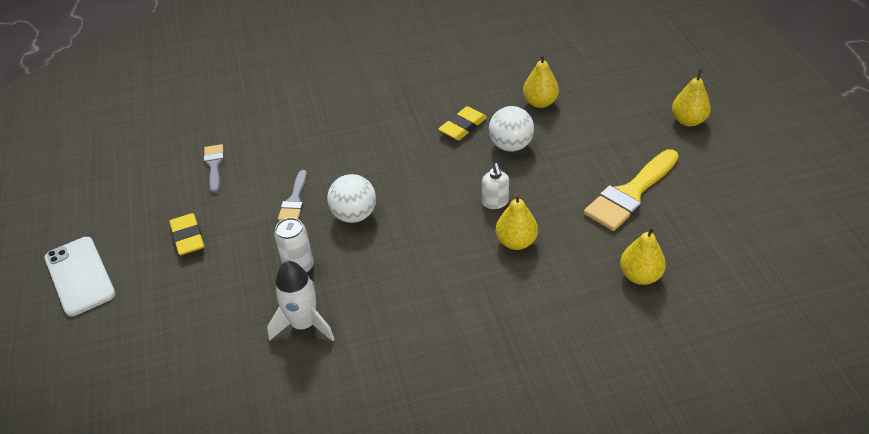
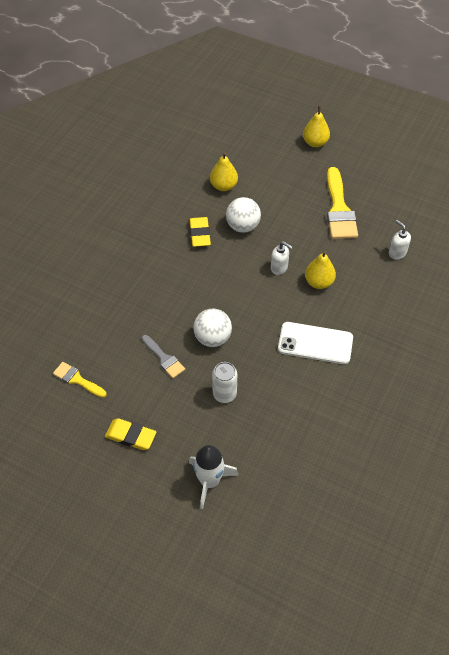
camera: 50 degrees left, 10 degrees up
white phone [45,237,116,317] -> white phone moved to [278,322,353,364]
grey brush [204,144,224,194] -> yellow brush [53,362,107,398]
white rocket [267,261,334,341] -> white rocket moved to [189,445,239,509]
yellow pear [620,226,666,285] -> white soap dispenser [389,220,411,260]

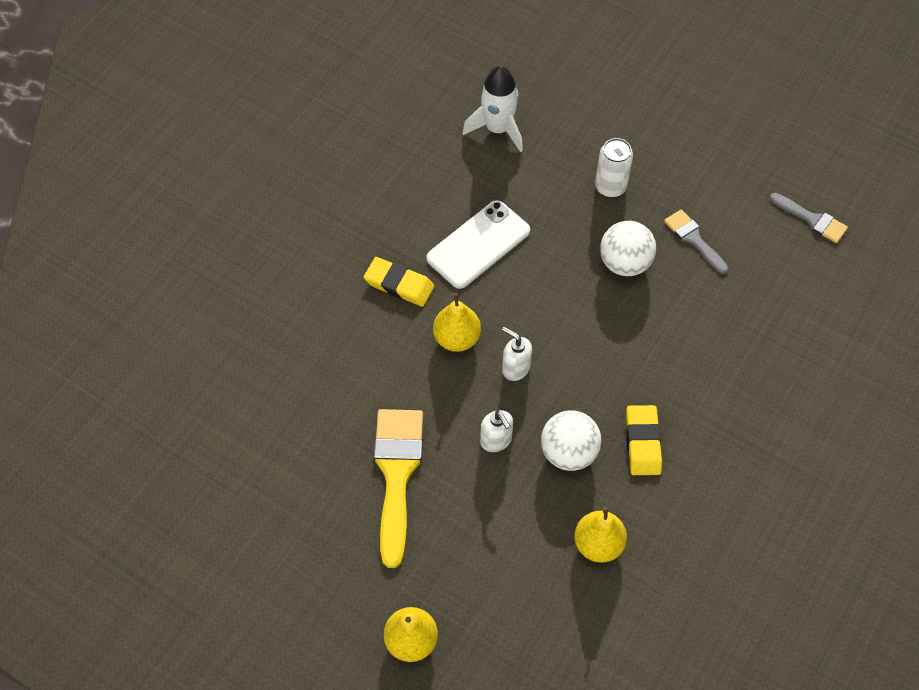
camera: 175 degrees left, 5 degrees up
yellow brush [53,362,107,398] -> grey brush [769,193,848,243]
yellow eraser [105,418,156,450] -> yellow eraser moved to [364,257,434,307]
white rocket [189,445,239,509] -> white rocket moved to [462,66,523,152]
white phone [278,322,353,364] -> white phone turned 60 degrees counterclockwise [426,200,530,289]
white soap dispenser [389,220,411,260] -> white soap dispenser moved to [480,410,513,452]

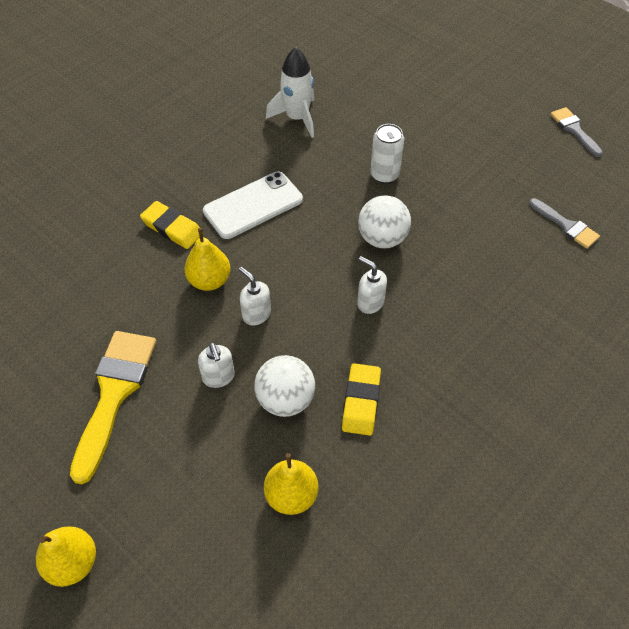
camera: 10 degrees right, 5 degrees down
grey brush [664,209,728,274] -> grey brush moved to [550,107,603,157]
none -> white soap dispenser [357,256,387,314]

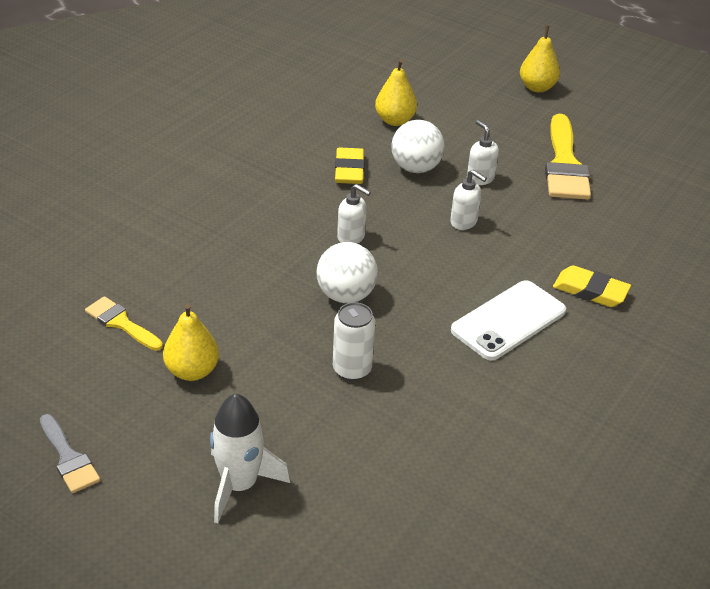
camera: 170 degrees right, 15 degrees down
yellow pear [184,228,231,291] -> yellow pear moved to [163,303,219,381]
white rocket [266,47,314,138] -> white rocket moved to [210,394,290,524]
grey brush [529,198,600,249] -> yellow brush [85,296,163,351]

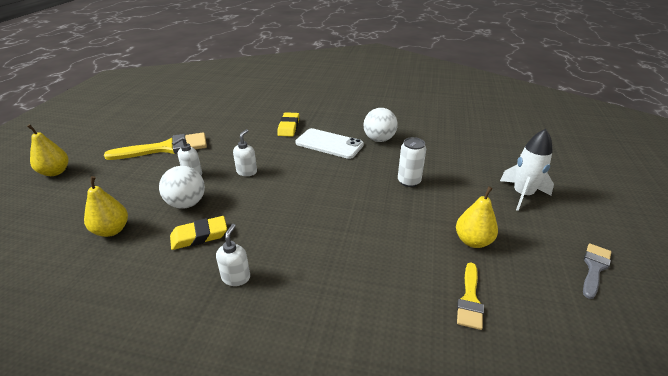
camera: 110 degrees left, 5 degrees down
white ball [316,242,378,303] -> white ball moved to [364,108,398,142]
white soap dispenser [337,184,371,244] -> white soap dispenser moved to [216,224,250,286]

